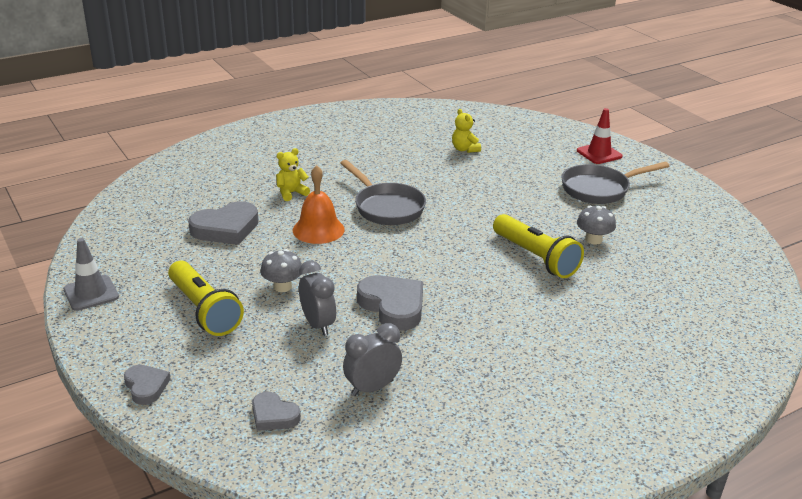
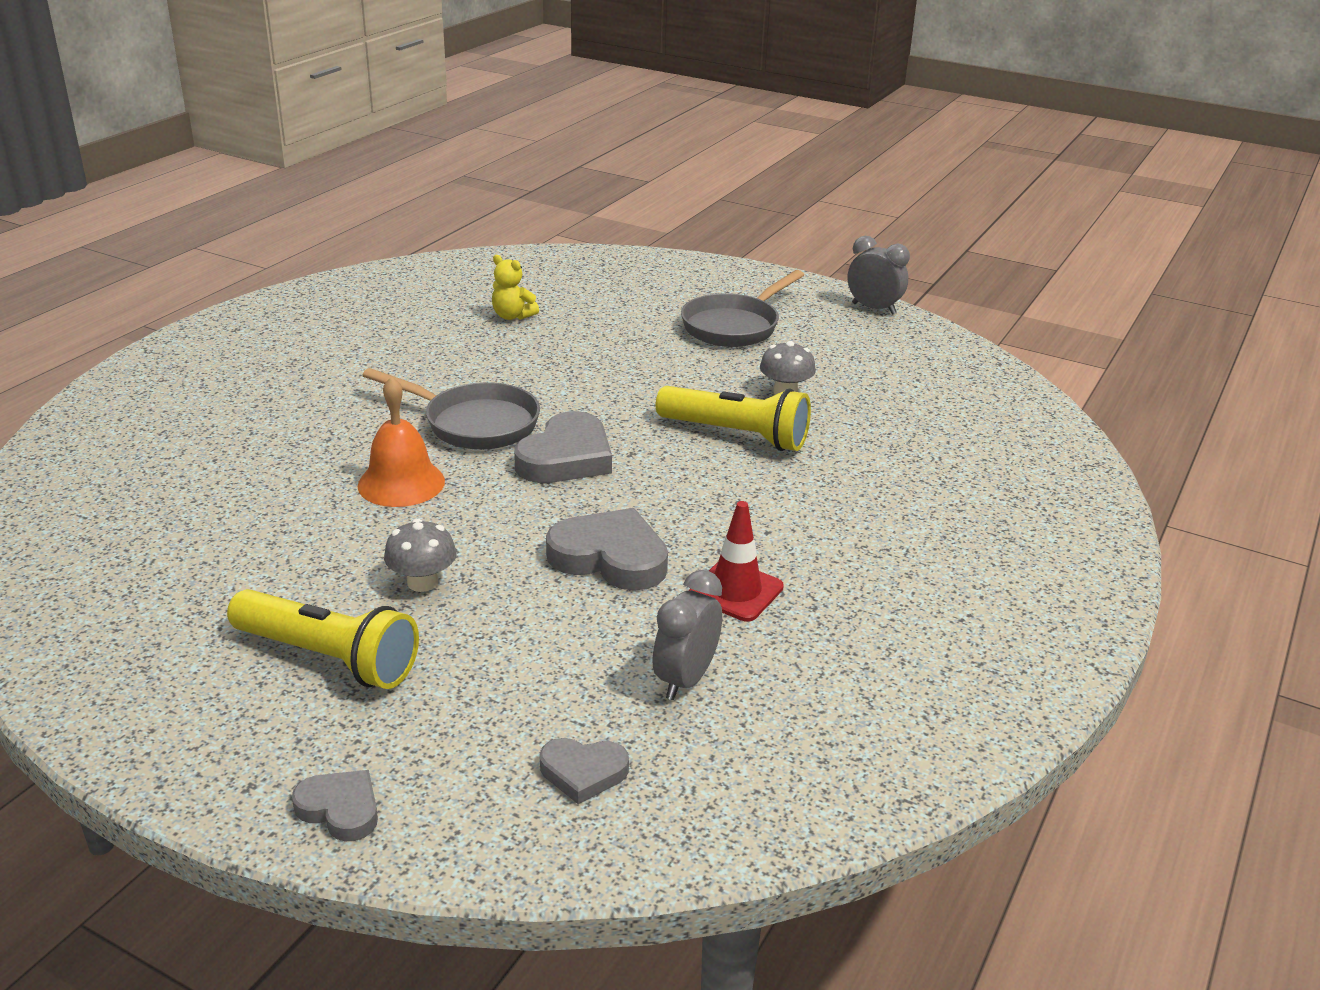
camera: 30 degrees left, 0 degrees up
grey traffic cone [64,238,119,311] -> none
grey heart [188,201,259,245] -> grey heart moved to [514,411,612,483]
yellow teddy bear [276,148,310,201] -> none
grey clock [299,261,336,336] -> grey clock moved to [848,236,910,315]
red traffic cone [577,108,623,164] -> red traffic cone moved to [689,501,784,622]

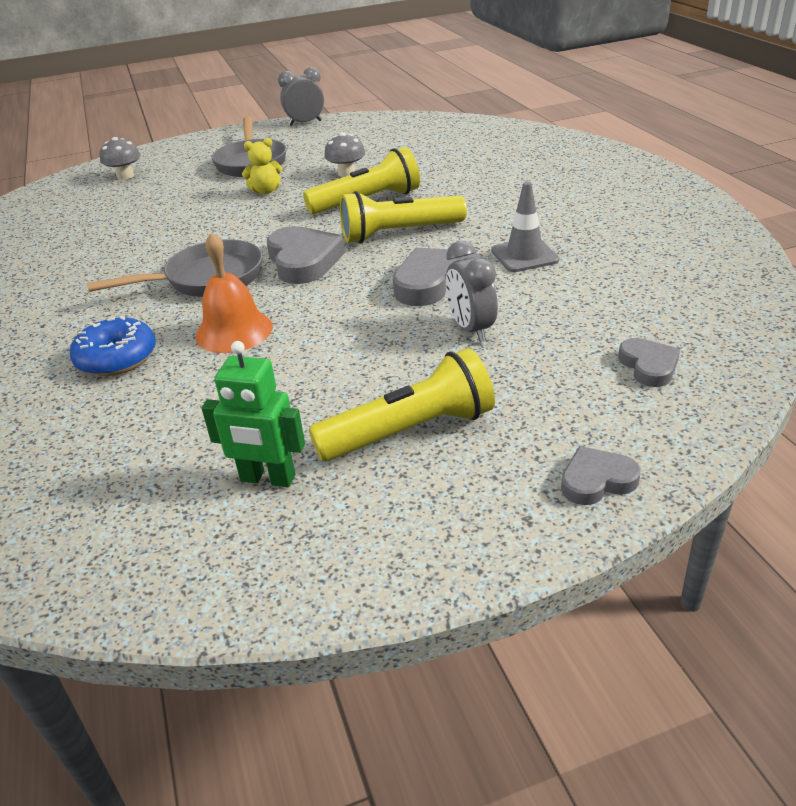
camera: 45 degrees left, 5 degrees up
grey mushroom [384,519,457,592] -> grey mushroom moved to [100,137,140,180]
yellow teddy bear [492,255,539,320] -> yellow teddy bear moved to [242,138,282,194]
grey heart [540,738,629,804] -> grey heart turned 60 degrees counterclockwise [618,338,680,387]
grey clock [652,570,722,700] -> grey clock moved to [446,241,498,342]
red traffic cone [689,501,784,622] -> grey traffic cone [491,182,559,272]
none -> blue donut [70,316,156,376]
none -> green robot [201,341,305,487]
none -> yellow flashlight [340,191,467,244]

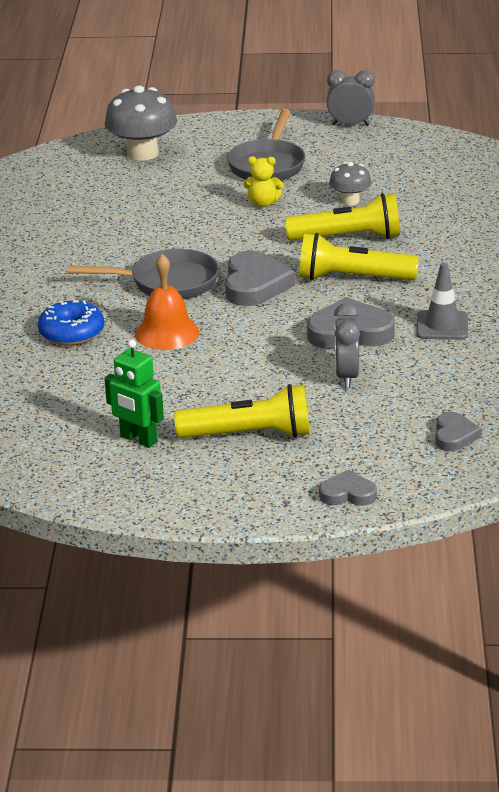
camera: 20 degrees right, 5 degrees down
grey mushroom [100,137,140,180] -> grey mushroom [105,85,177,161], size x1.80

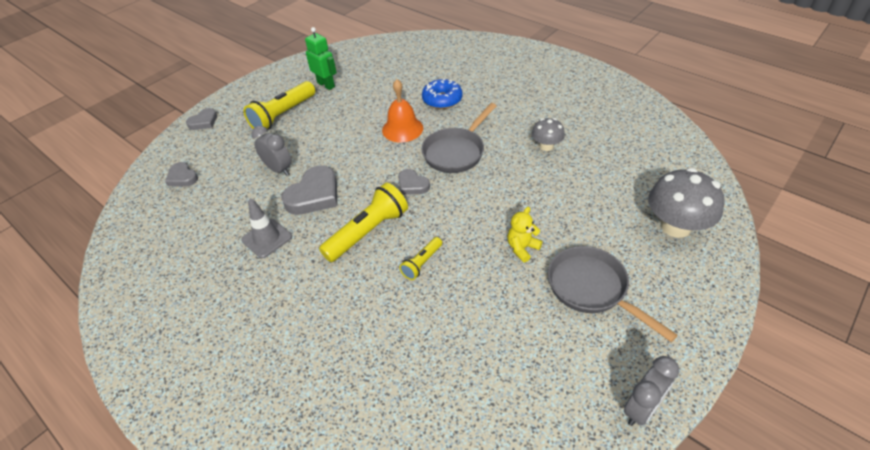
camera: 130 degrees right, 15 degrees up
green robot [104,340,164,448] -> green robot turned 60 degrees clockwise [305,27,337,90]
grey heart [225,250,295,306] -> grey heart [398,169,430,195], size x0.58
yellow flashlight [285,193,400,241] -> yellow flashlight [399,237,442,280], size x0.53
grey mushroom [329,162,372,205] -> grey mushroom moved to [532,118,565,151]

